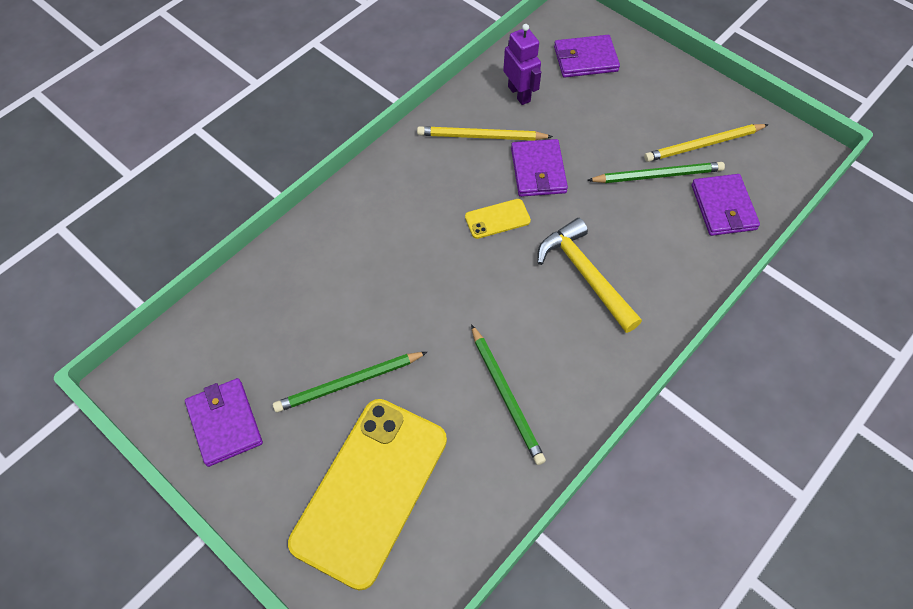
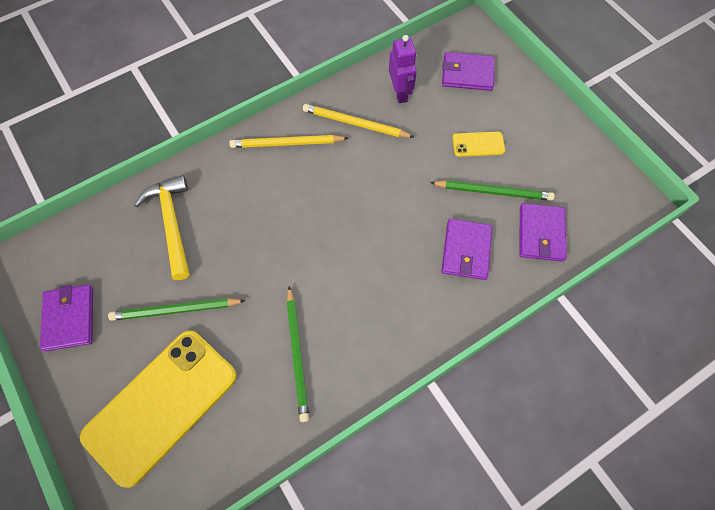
camera: 15 degrees right, 5 degrees up
yellow phone [465,199,531,239] -> yellow phone moved to [452,132,505,157]
purple wallet [511,139,568,197] -> purple wallet moved to [442,219,492,280]
yellow hammer [538,218,642,333] -> yellow hammer moved to [134,175,190,280]
yellow pencil [644,124,769,162] -> yellow pencil moved to [229,135,349,148]

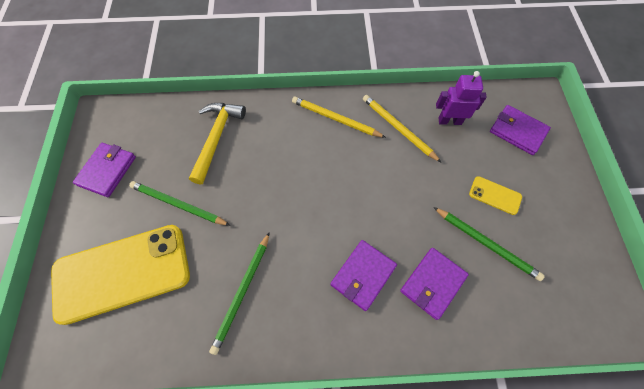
camera: 30 degrees right, 0 degrees up
purple robot [389,35,417,103] -> purple robot turned 105 degrees counterclockwise [436,71,487,125]
purple wallet [520,203,567,262] -> purple wallet moved to [330,240,397,311]

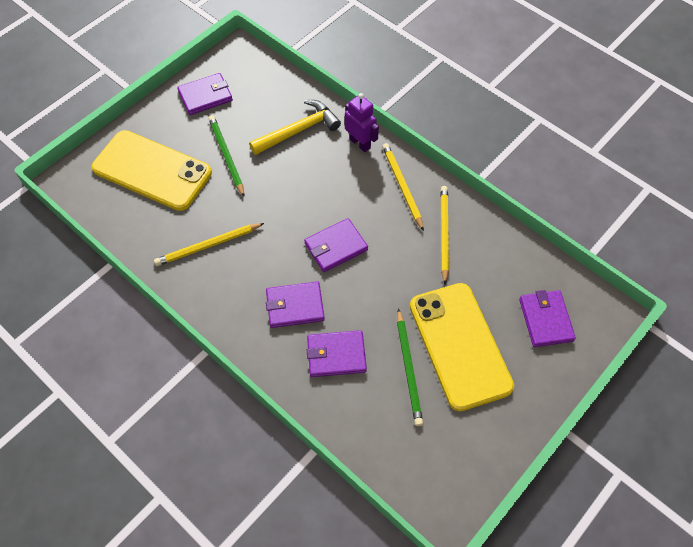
camera: 45 degrees right, 5 degrees down
green pencil [209,232,270,355] -> yellow pencil [154,223,264,266]
purple robot [436,71,487,125] -> purple robot moved to [345,93,379,152]
yellow phone [469,176,522,215] -> yellow phone [410,283,514,411], size x2.42
none -> purple wallet [304,218,368,272]

